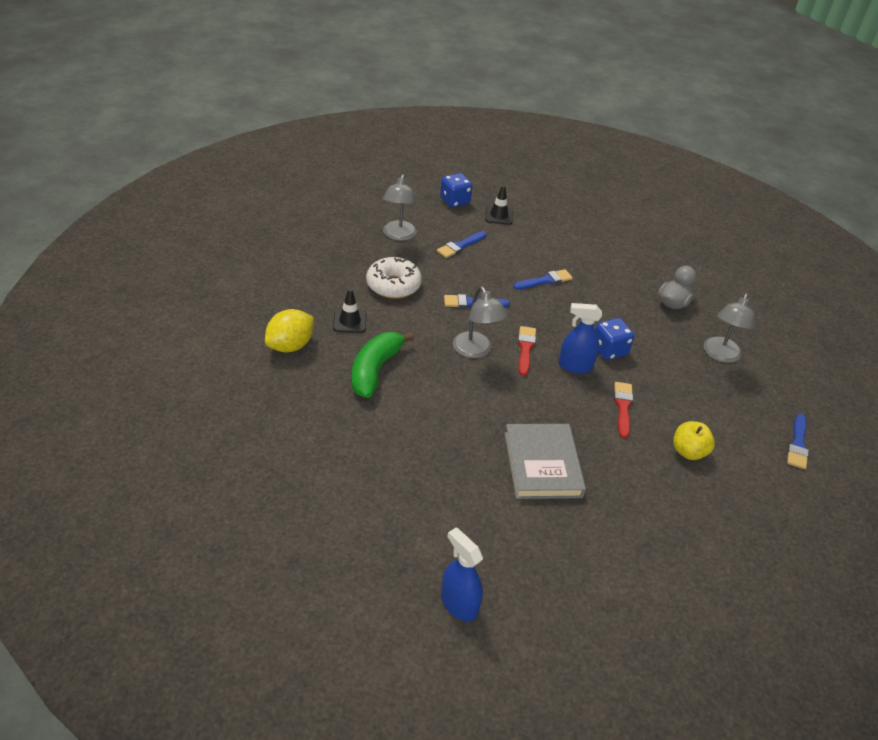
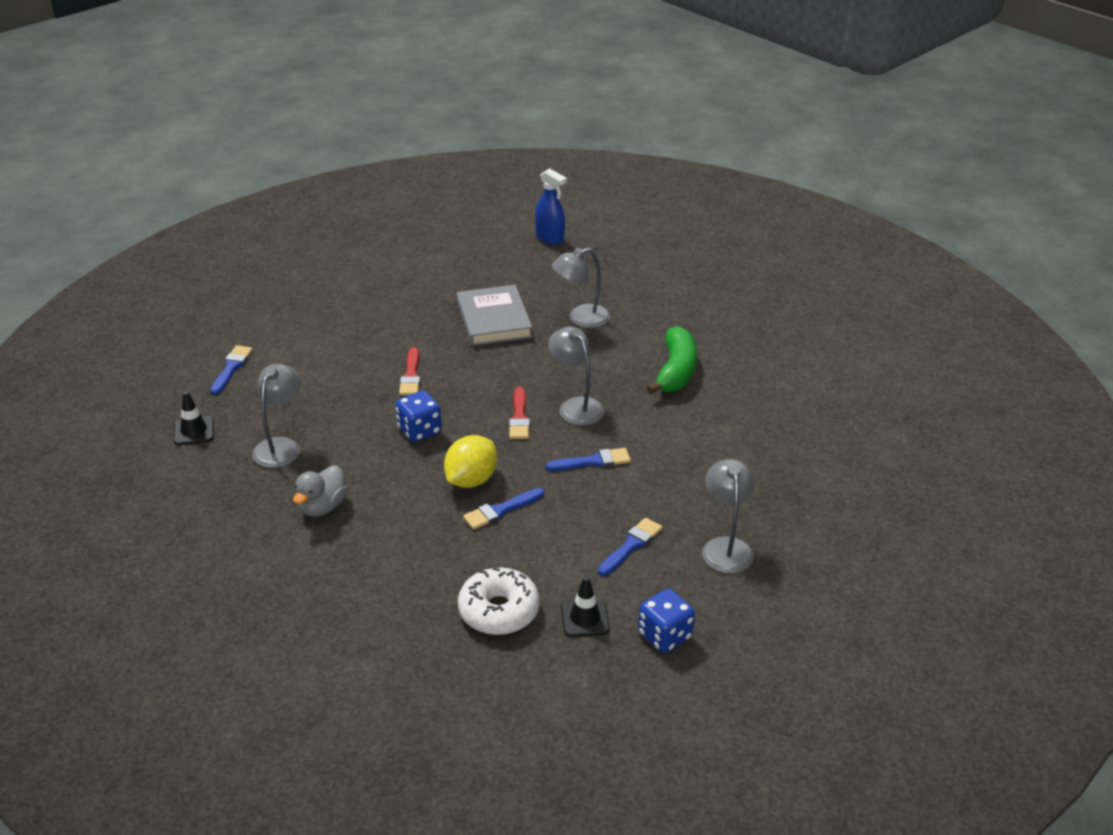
camera: 175 degrees right, 5 degrees down
yellow lemon [265,309,314,352] -> yellow lemon moved to [444,435,497,488]
black traffic cone [333,289,366,333] -> black traffic cone moved to [173,391,214,445]
white donut [366,257,422,299] -> white donut moved to [458,567,540,635]
blue spray bottle [559,303,602,374] -> none
yellow apple [673,421,715,460] -> none
none -> grey lamp [552,248,610,328]

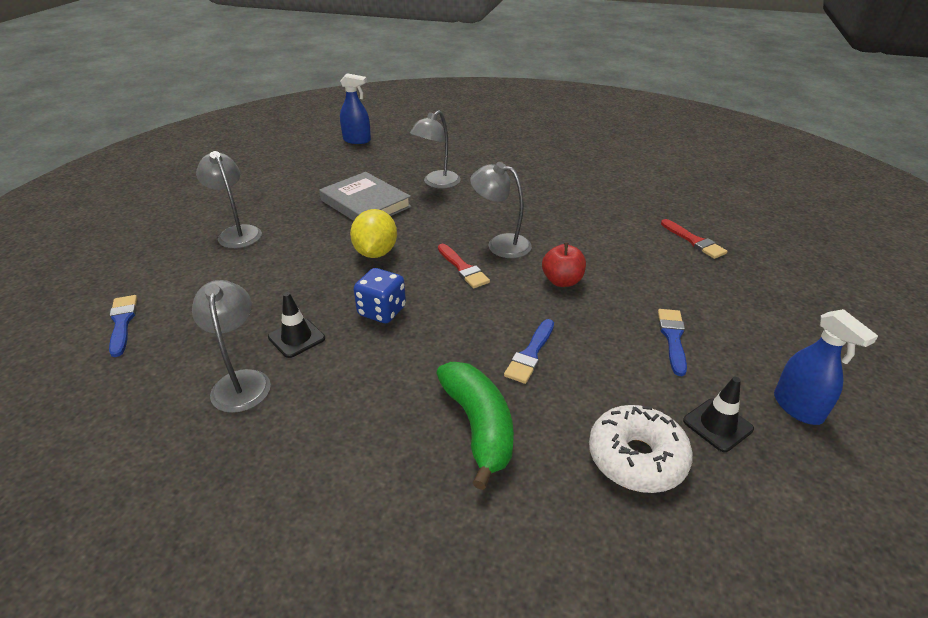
camera: 30 degrees left, 0 degrees up
black traffic cone [173,391,214,445] -> black traffic cone moved to [268,292,325,358]
grey duck [293,465,348,517] -> none
red brush [399,347,420,395] -> red brush moved to [661,219,727,259]
yellow lemon [444,435,497,488] -> yellow lemon moved to [350,209,397,258]
blue brush [546,448,631,471] -> red apple [542,243,586,287]
blue dice [638,589,695,653] -> blue spray bottle [774,309,878,425]
green banana [647,326,697,394] -> green banana moved to [436,362,514,490]
grey lamp [702,459,754,573] -> grey lamp moved to [196,151,262,248]

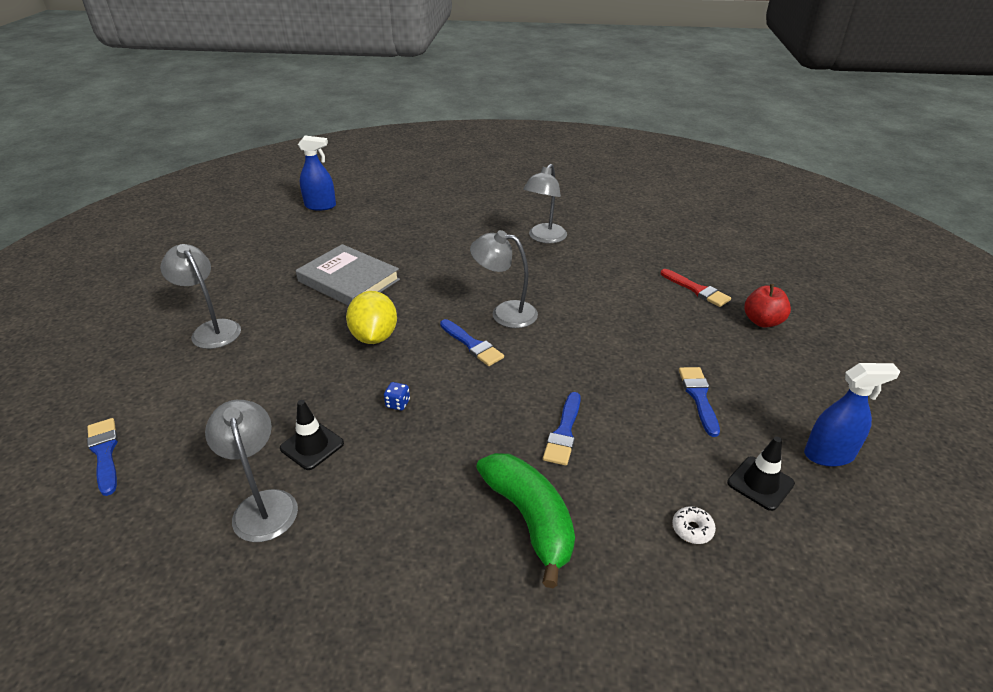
camera: 10 degrees left, 0 degrees up
blue dice [354,268,406,323] -> blue dice [384,382,410,410], size x0.49
grey lamp [410,110,460,188] -> grey lamp moved to [523,164,567,243]
red brush [438,244,490,288] -> blue brush [440,319,504,366]
red apple [542,243,586,287] -> red apple moved to [745,284,791,328]
white donut [589,405,693,493] -> white donut [672,506,716,544], size x0.42
blue spray bottle [774,309,878,425] -> blue spray bottle turned 60 degrees counterclockwise [804,363,900,467]

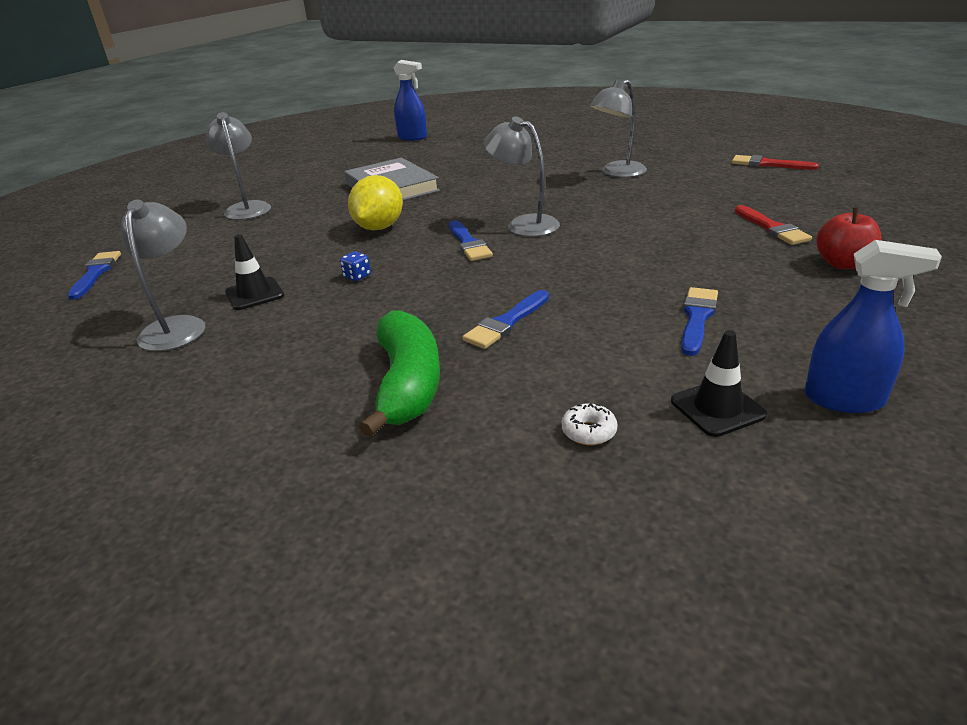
camera: 25 degrees right, 5 degrees down
none -> red brush [732,155,819,170]

